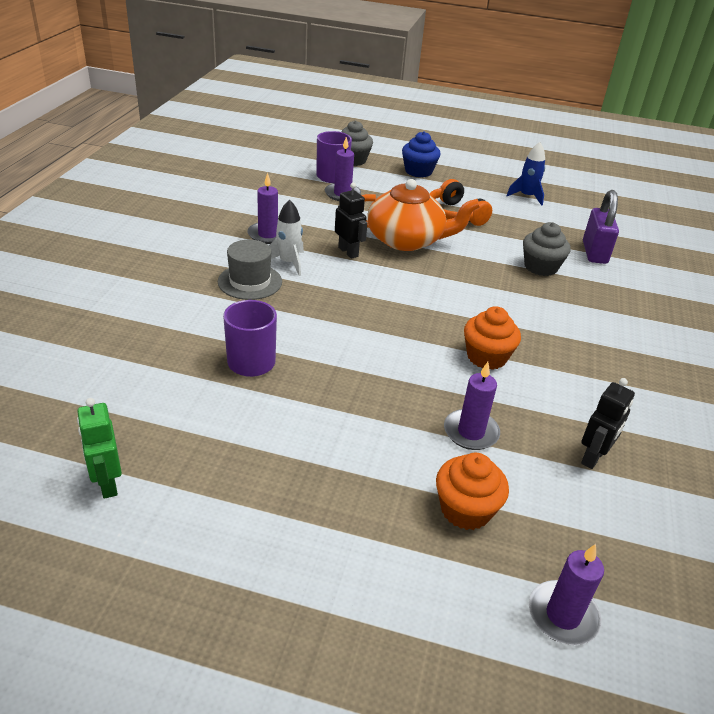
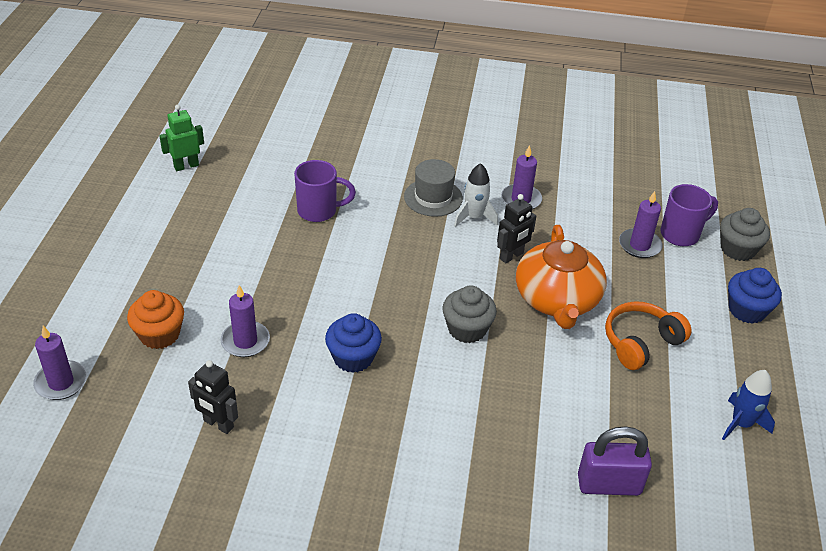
camera: 85 degrees right, 5 degrees up
orange cupcake [464,306,521,370] -> blue cupcake [325,313,382,373]
grey cupcake [523,222,571,276] -> grey cupcake moved to [442,285,497,343]

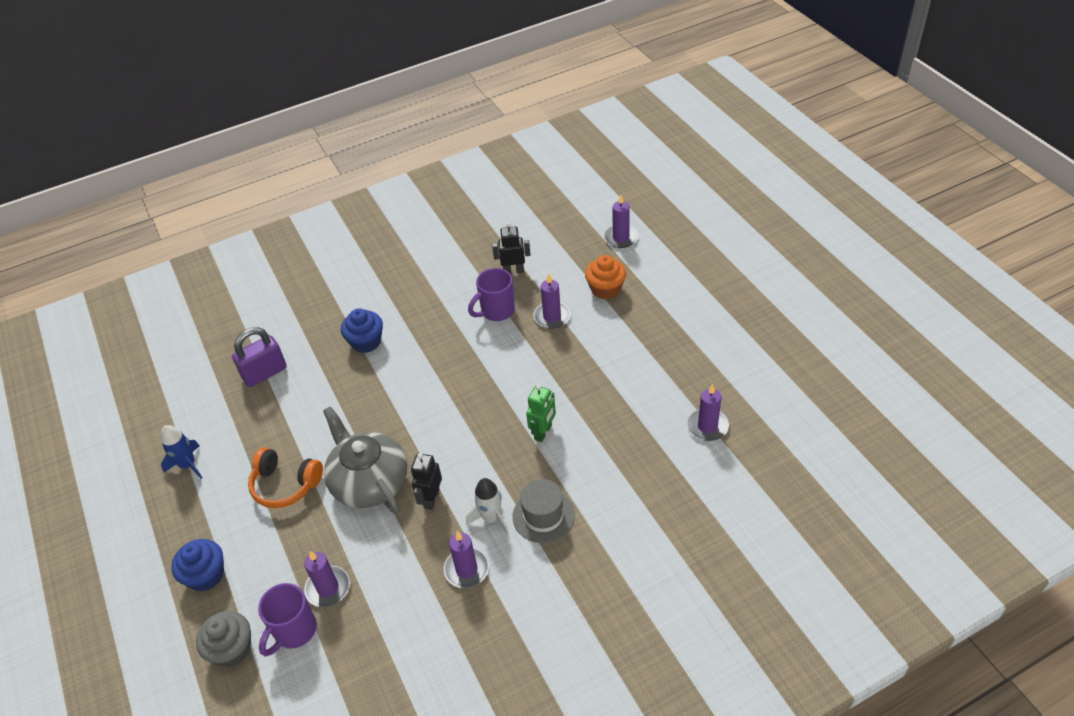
camera: 150 degrees right, 5 degrees up
green robot [159,105,204,171] -> green robot moved to [526,385,556,442]
purple mug [294,160,356,222] -> purple mug moved to [468,268,515,321]
blue cupcake [325,313,382,373] -> blue cupcake moved to [341,308,383,353]
grey cupcake [442,285,497,343] -> none
orange teapot [516,225,607,329] -> grey teapot [323,406,407,514]
orange headphones [605,301,692,370] -> orange headphones turned 90 degrees clockwise [248,447,323,508]
none -> purple candle [687,384,729,441]

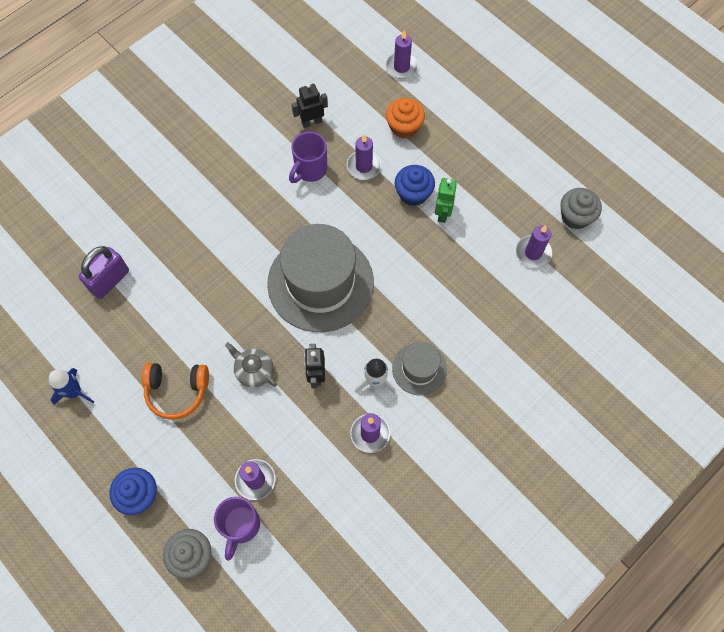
camera: 20 degrees left, 20 degrees up
grey teapot [323,406,407,514] -> grey teapot [225,342,277,387], size x0.52
blue cupcake [341,308,383,353] -> blue cupcake moved to [395,165,435,206]
green robot [526,385,556,442] -> green robot moved to [435,178,457,223]
none -> grey hat [267,224,374,332]
none -> grey cupcake [560,188,602,229]

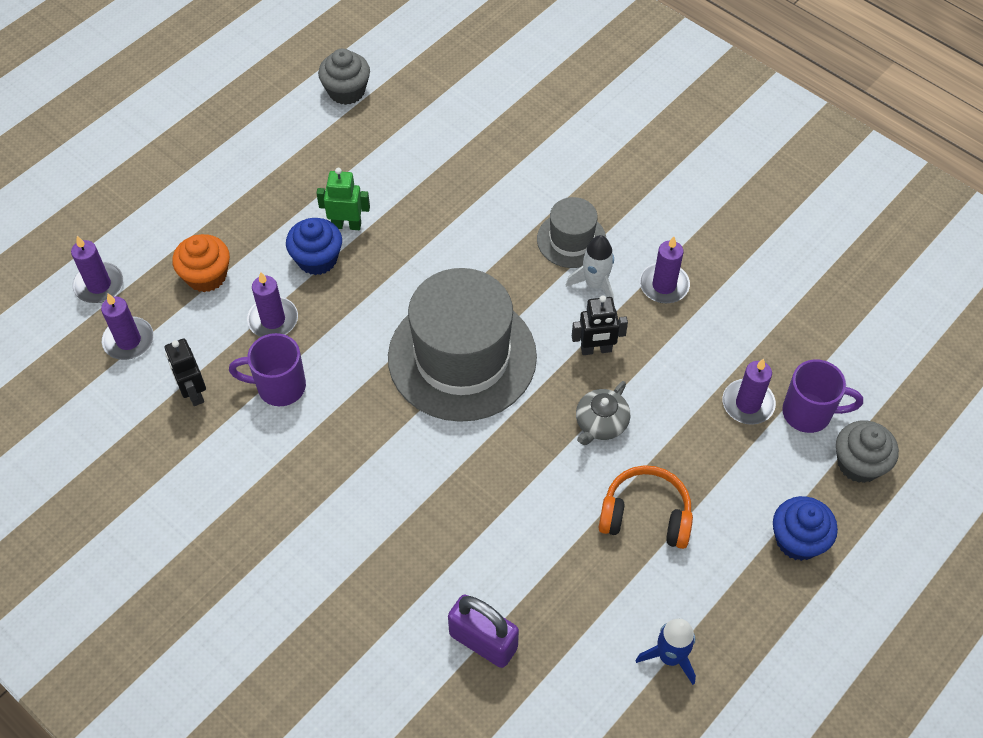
camera: 95 degrees left, 10 degrees down
orange headphones [142,363,209,420] -> orange headphones turned 75 degrees counterclockwise [598,465,693,549]
purple mug [289,132,327,183] -> purple mug turned 150 degrees clockwise [229,333,306,406]
purple candle [516,225,552,268] -> purple candle moved to [101,293,154,360]

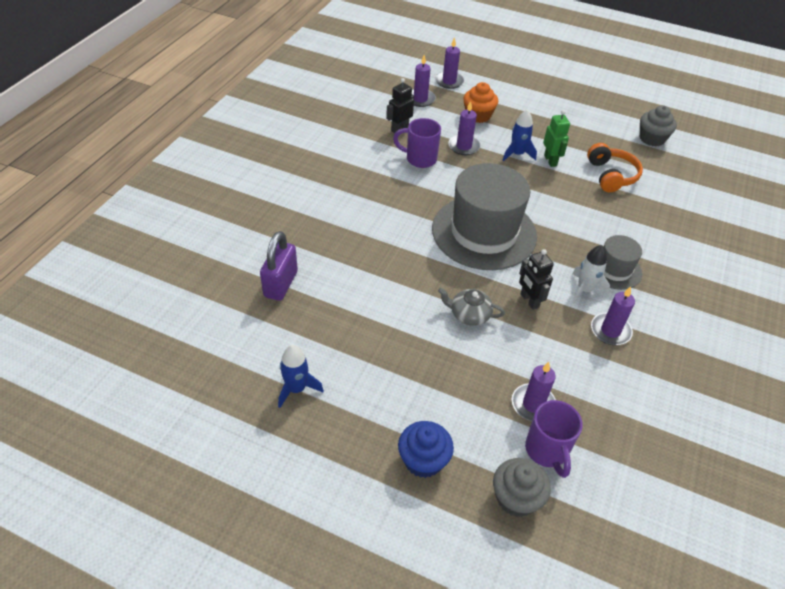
camera: 70 degrees right, 10 degrees down
purple mug [229,333,306,406] -> purple mug turned 60 degrees counterclockwise [393,118,441,168]
blue cupcake [286,218,342,275] -> blue rocket [502,109,537,161]
orange headphones [598,465,693,549] -> orange headphones moved to [587,143,643,192]

